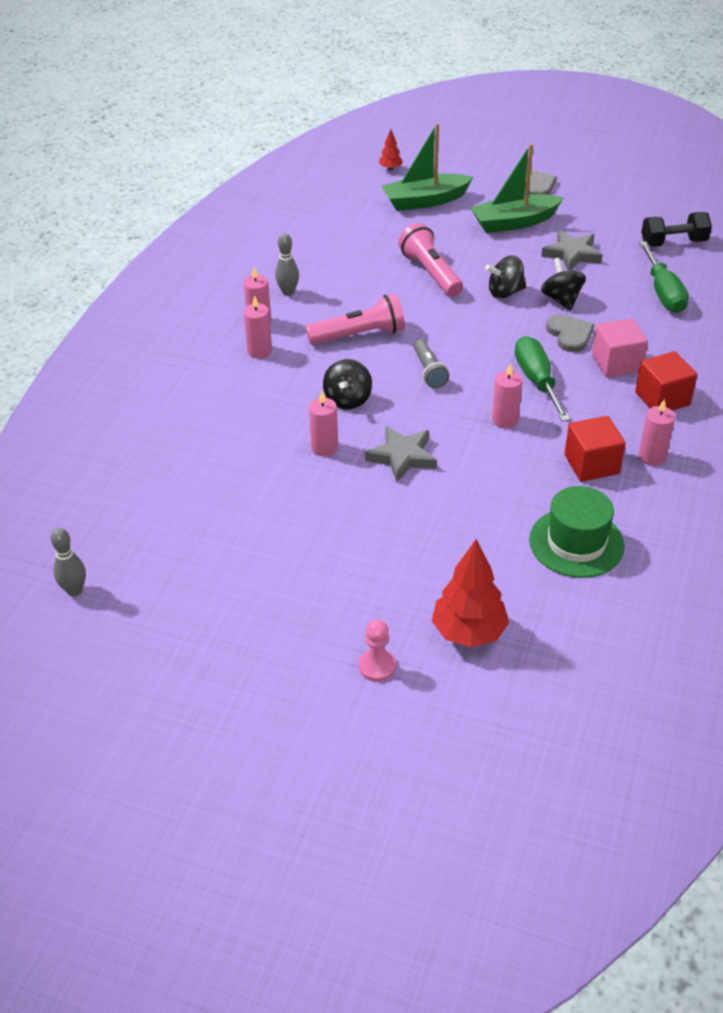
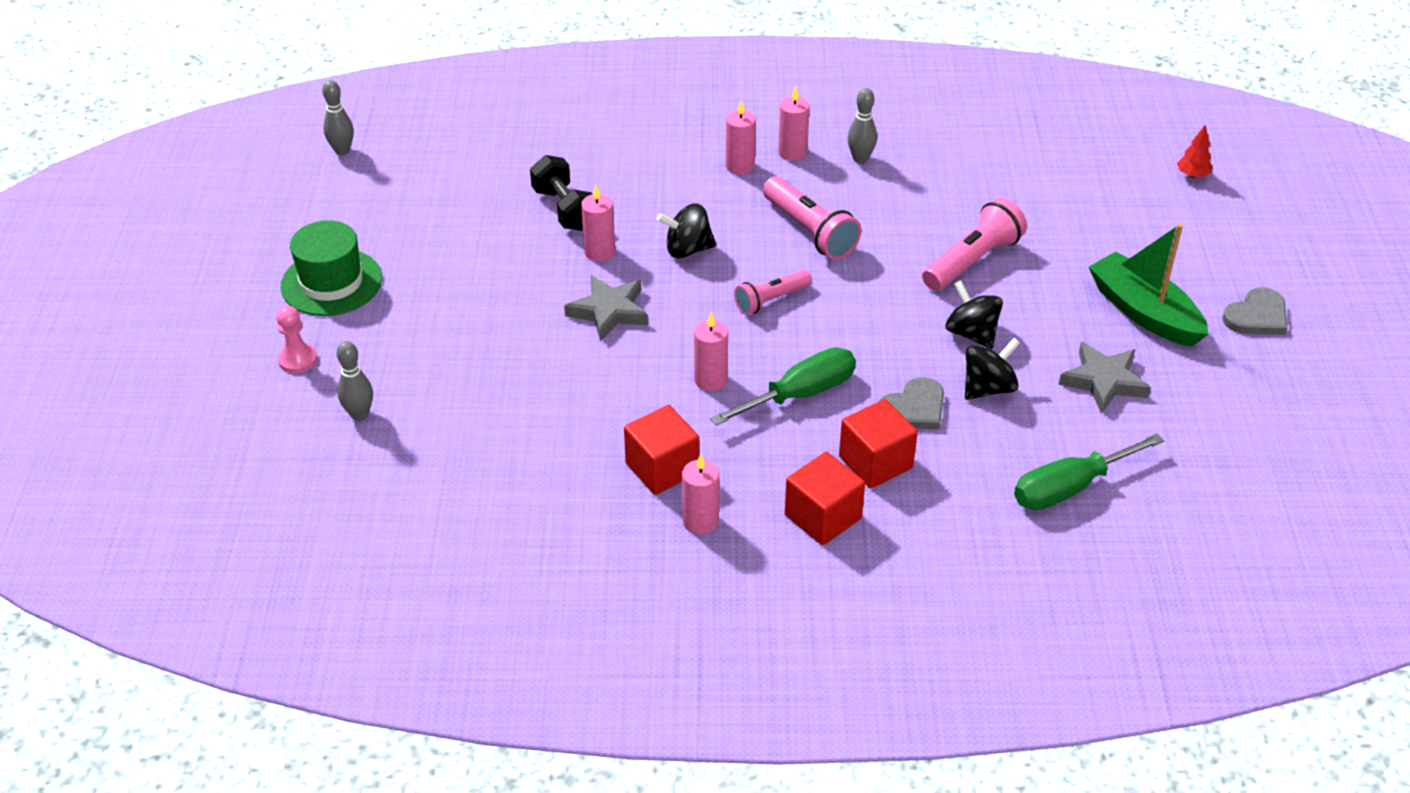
camera: 70 degrees right, 0 degrees up
green boat [382,123,473,211] -> none
grey flashlight [414,340,449,388] -> pink flashlight [734,270,812,315]
red tree [432,539,509,647] -> grey bowling pin [336,341,373,421]
green hat [529,486,625,578] -> green hat moved to [280,220,382,316]
pink cube [592,318,648,378] -> red cube [839,399,918,488]
black dumbbell [641,212,712,247] -> black dumbbell moved to [530,155,592,231]

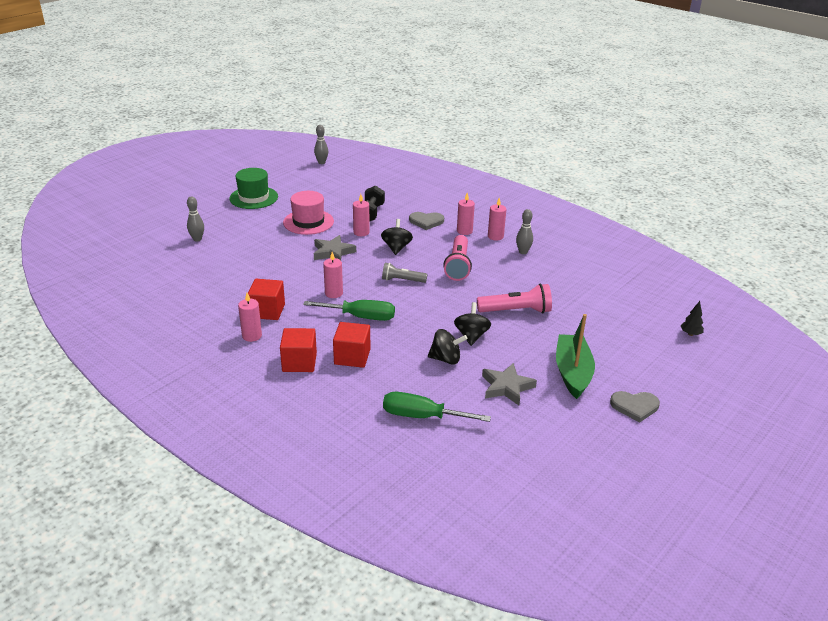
camera: 40 degrees right, 10 degrees down
pink pawn [276,306,317,373] -> none
black spinning top [657,203,716,259] -> black spinning top turned 60 degrees clockwise [381,219,413,255]
pink flashlight [734,270,812,315] -> grey flashlight [382,263,427,283]
grey heart [879,377,944,429] -> grey heart moved to [409,212,444,230]
red tree [1177,124,1212,178] -> black tree [681,301,704,336]
none -> pink hat [283,191,334,235]

